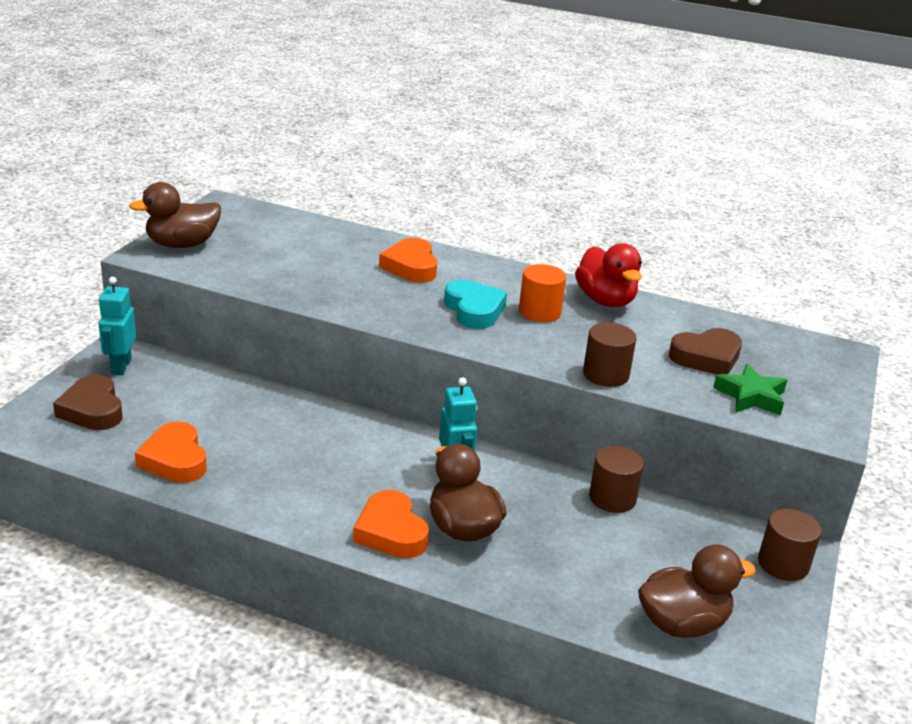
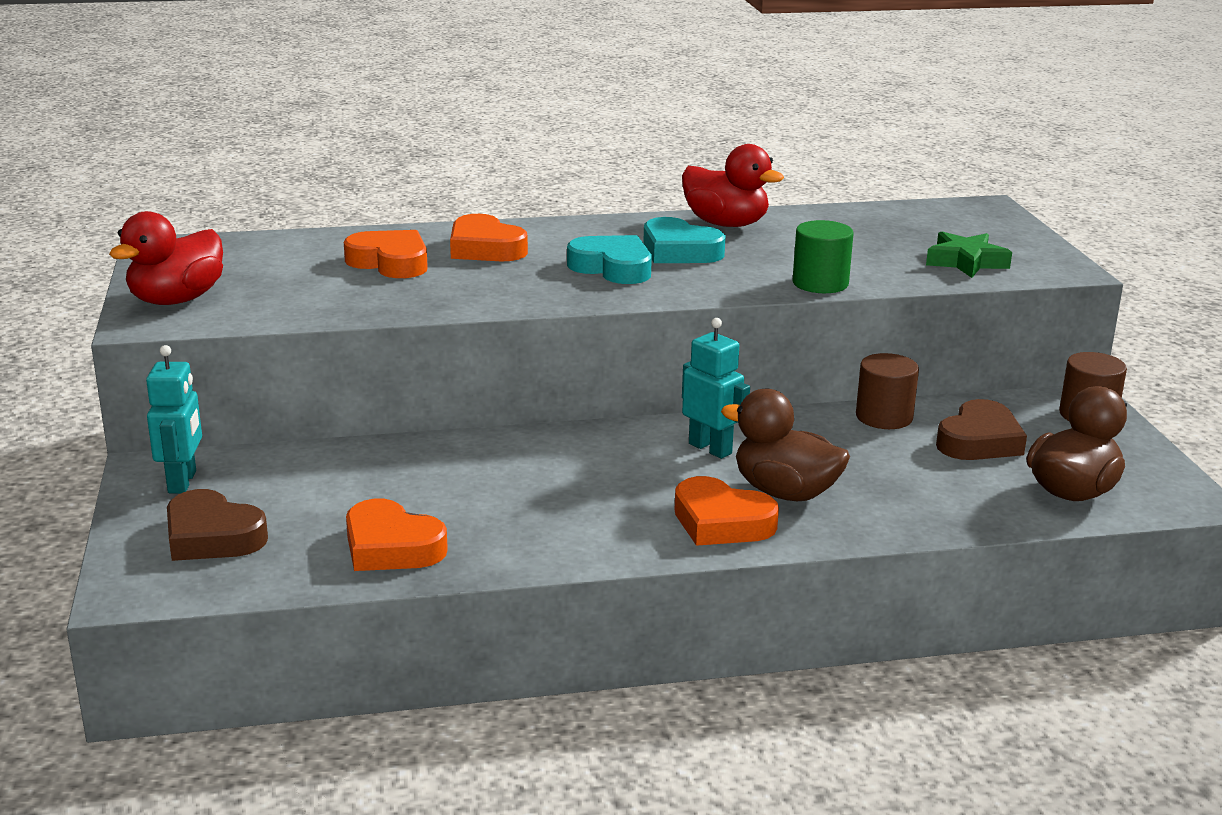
camera: 30 degrees left, 5 degrees down
turquoise robot [99,277,136,375] -> turquoise robot turned 150 degrees counterclockwise [146,345,202,493]
brown duck [129,182,221,248] -> red duck [109,211,223,305]
orange cylinder [519,264,566,322] -> turquoise heart [643,217,726,263]
brown cylinder [583,322,637,387] -> green cylinder [793,220,853,293]
brown heart [669,328,742,375] -> brown heart moved to [936,399,1027,460]
none -> orange heart [344,230,428,278]

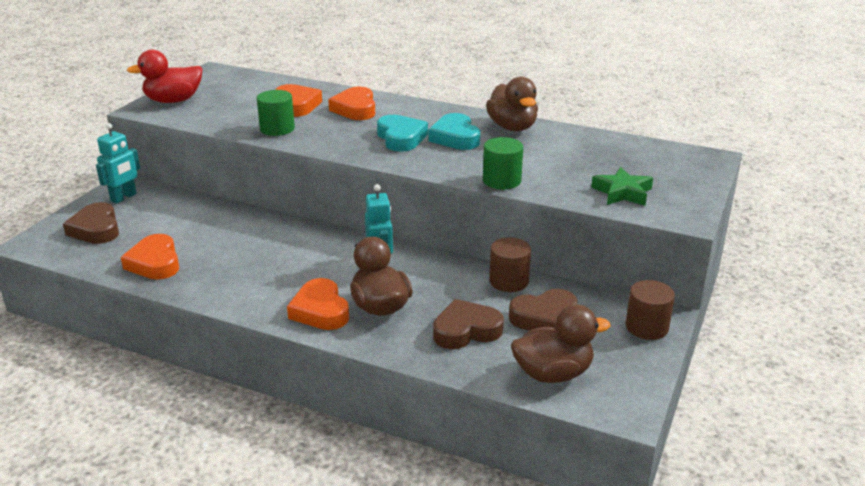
camera: 35 degrees right, 5 degrees up
red duck [682,144,784,227] -> brown duck [486,77,538,131]
none -> green cylinder [257,90,295,136]
none -> brown heart [433,299,504,349]

